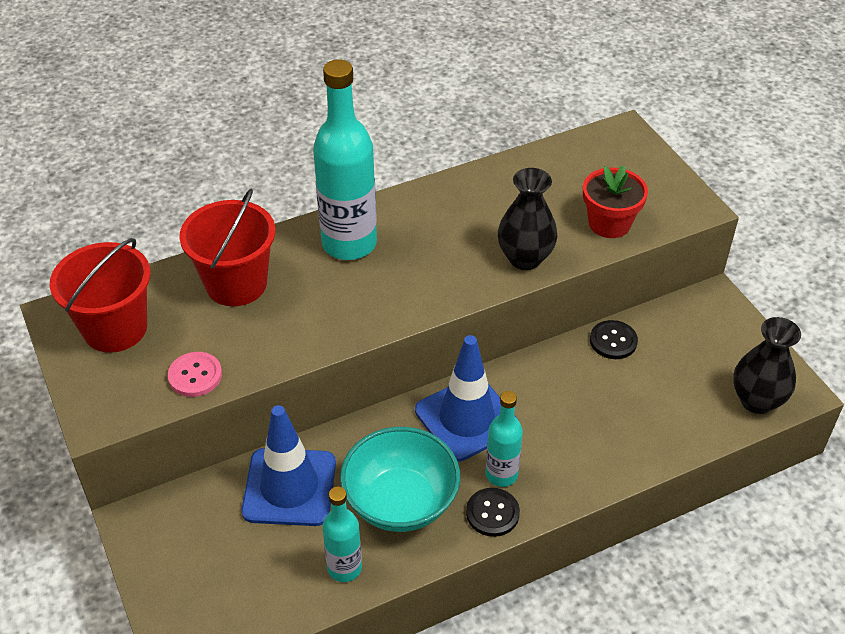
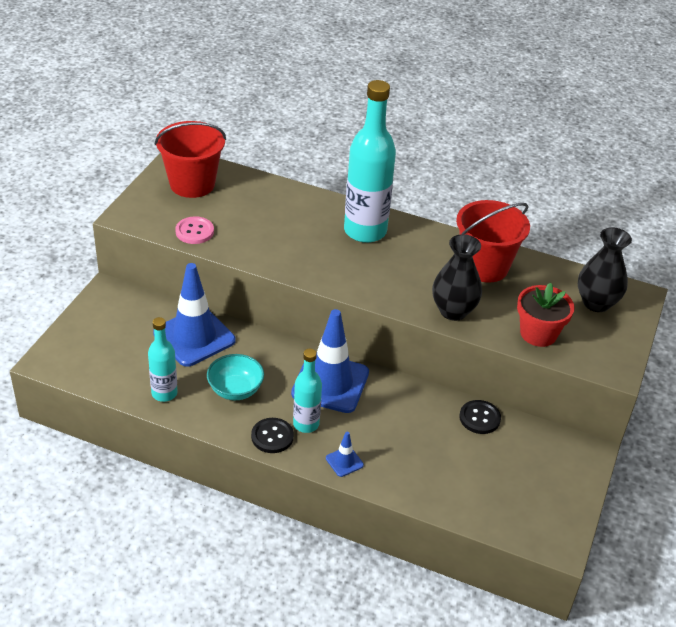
camera: 45 degrees right, 5 degrees down
red bucket [179,189,275,306] -> red bucket moved to [456,200,530,283]
turquoise bowl [340,427,460,532] -> turquoise bowl [207,354,264,400], size x0.63
black vase [733,317,801,414] -> black vase moved to [578,227,632,312]
none -> blue traffic cone [326,432,364,477]

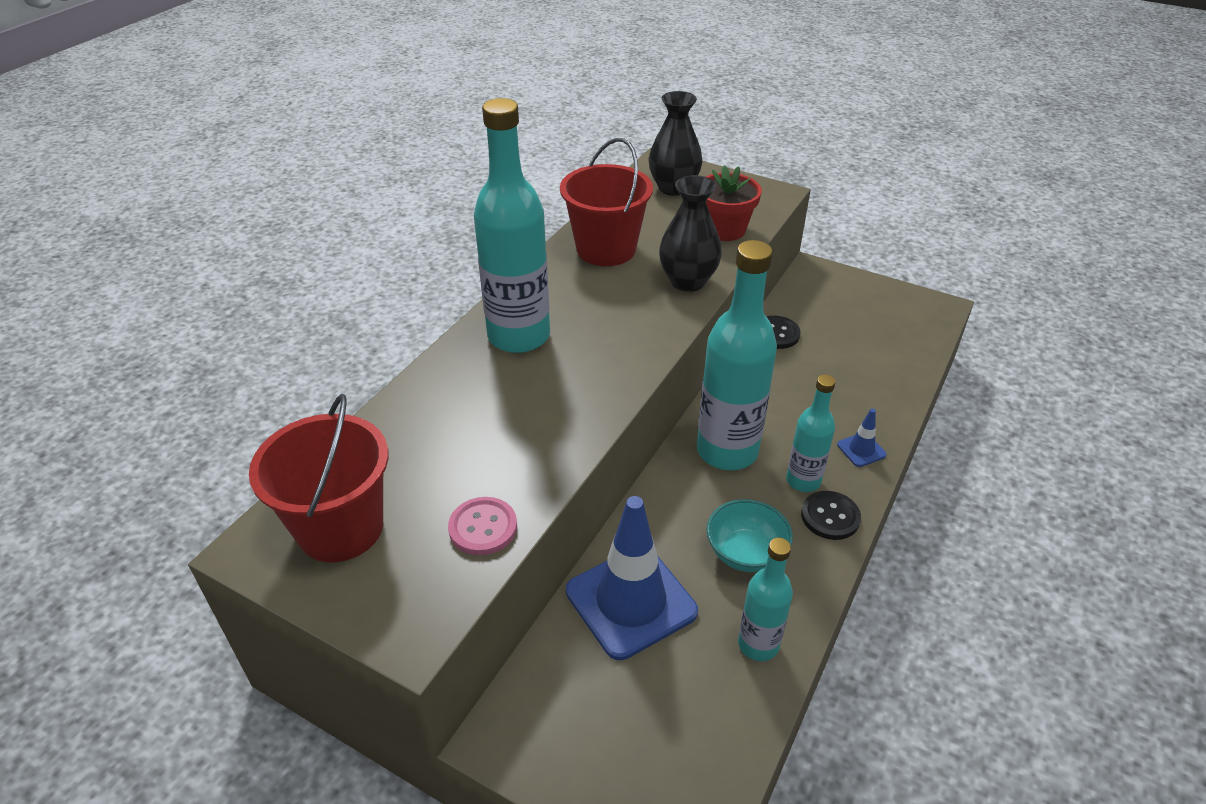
camera: 80 degrees left, 0 degrees up
blue traffic cone [291,309,369,413] -> turquoise bottle [697,240,777,470]

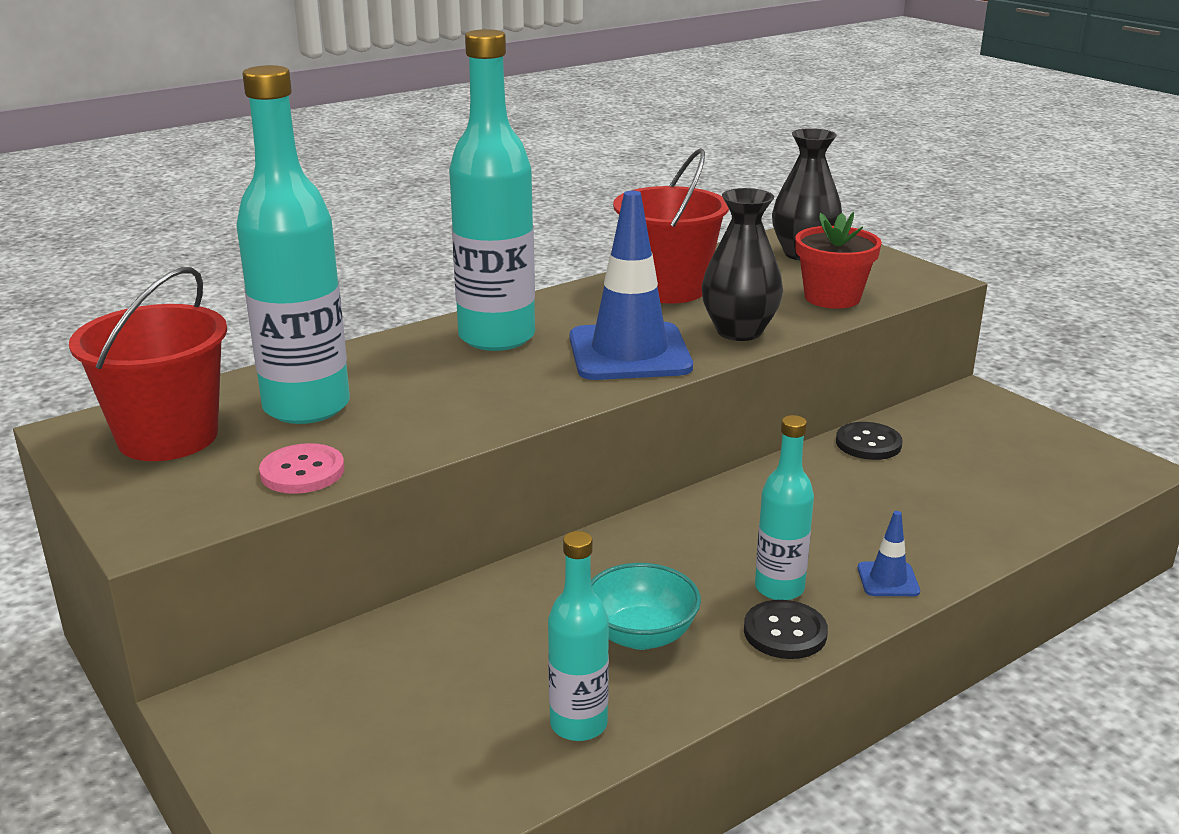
camera: 25 degrees right, 15 degrees down
blue traffic cone [566,496,698,660] -> blue traffic cone moved to [570,190,693,380]
turquoise bottle [697,240,777,470] -> turquoise bottle moved to [236,65,350,424]

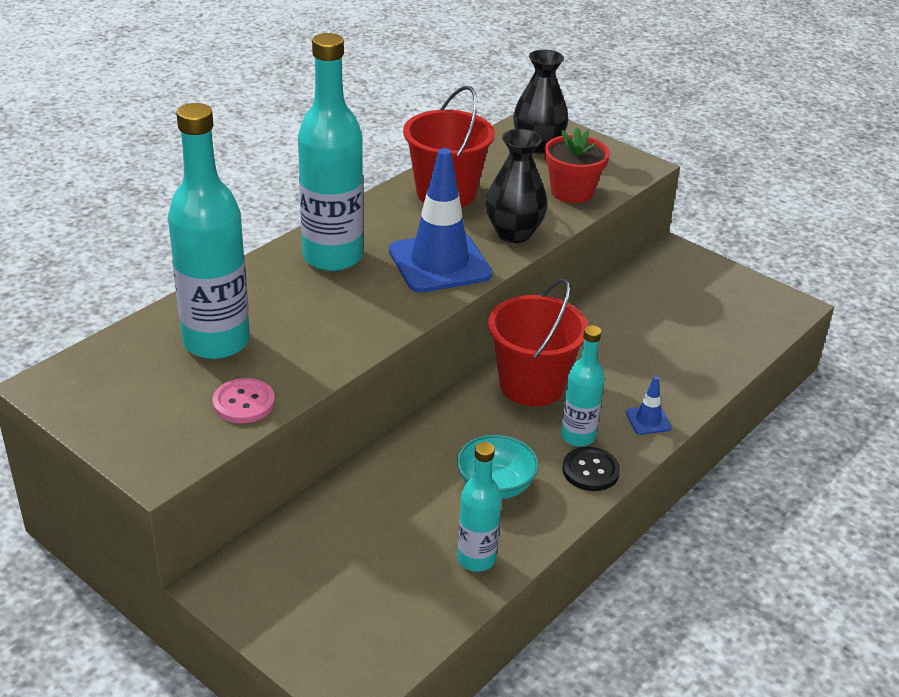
camera: 15 degrees left, 10 degrees up
red bucket [69,267,227,461] -> red bucket moved to [488,279,588,406]
black button [836,422,903,460] -> none

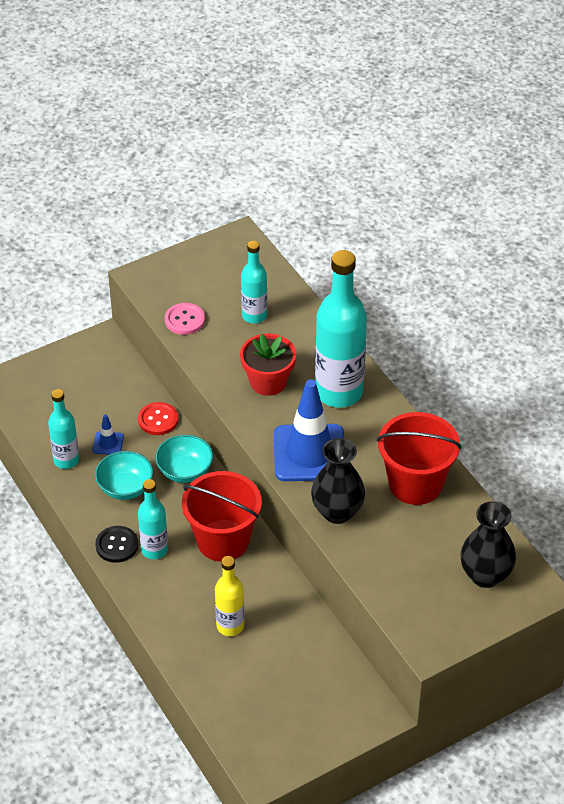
camera: 110 degrees right, 10 degrees up
turquoise bottle [168,103,250,359] -> turquoise bottle [241,241,267,324], size x0.55
red flower pot [545,127,610,203] -> red flower pot moved to [240,334,296,396]
blue traffic cone [626,376,672,435] -> blue traffic cone moved to [92,415,124,455]
none -> red button [138,402,178,435]
none -> turquoise bowl [155,435,213,483]
none -> yellow bottle [215,556,244,636]

